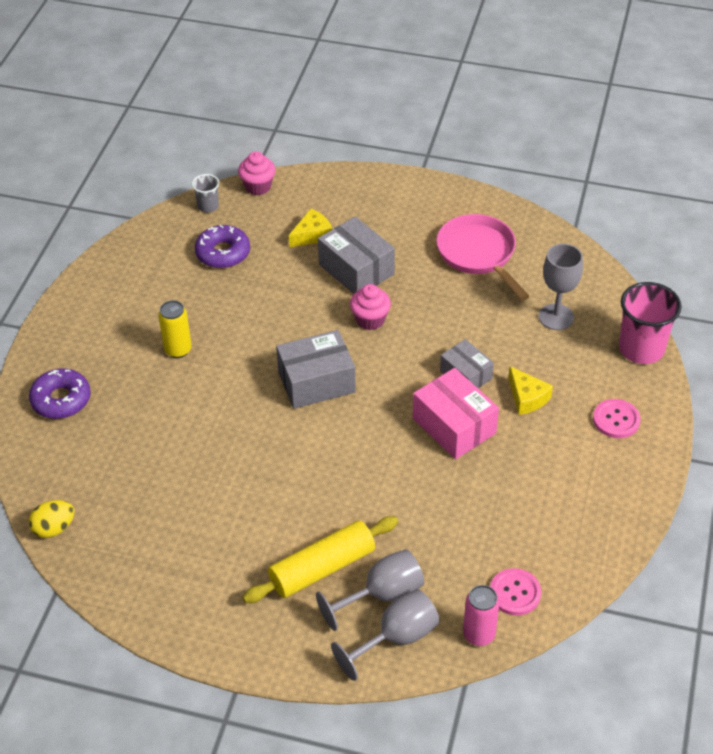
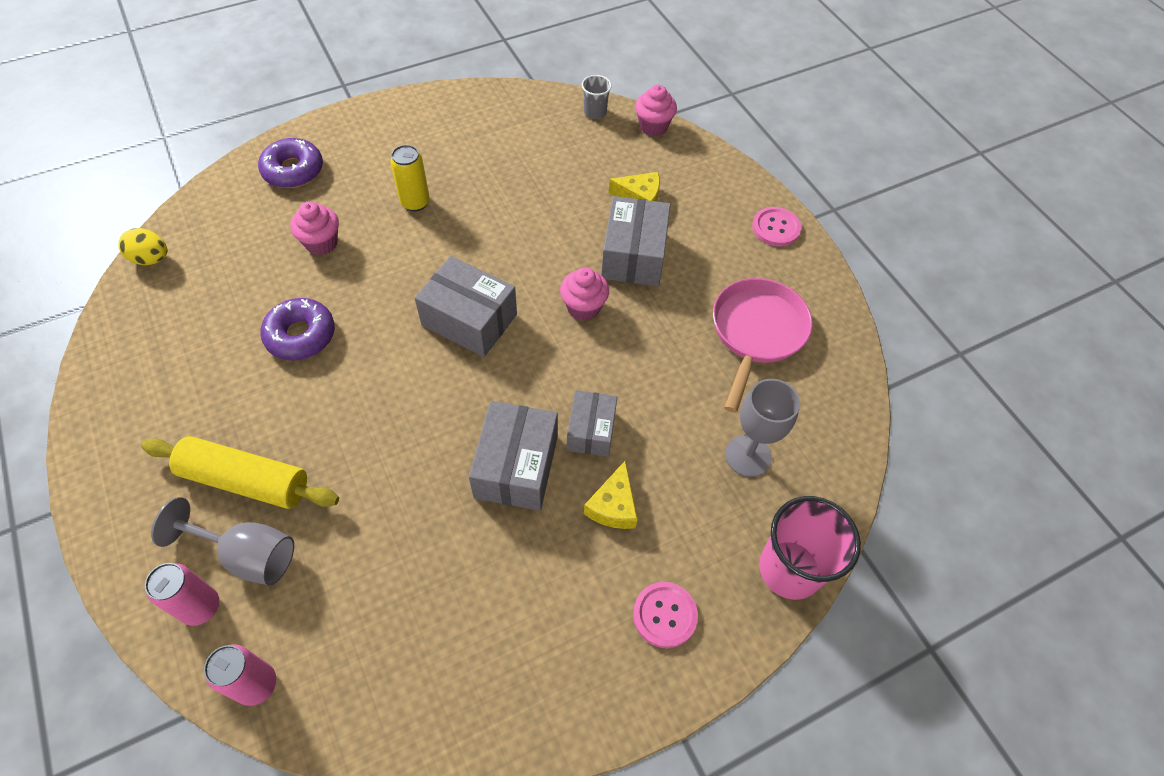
camera: 45 degrees right, 10 degrees up
purple donut [195,225,250,268] -> purple donut moved to [260,298,335,360]
grey goblet [331,589,440,681] -> pink can [145,563,219,626]
pink box [413,368,499,459] -> grey box [469,401,558,511]
pink button [490,568,541,615] -> pink button moved to [752,207,801,247]
none -> pink cupcake [290,201,339,255]

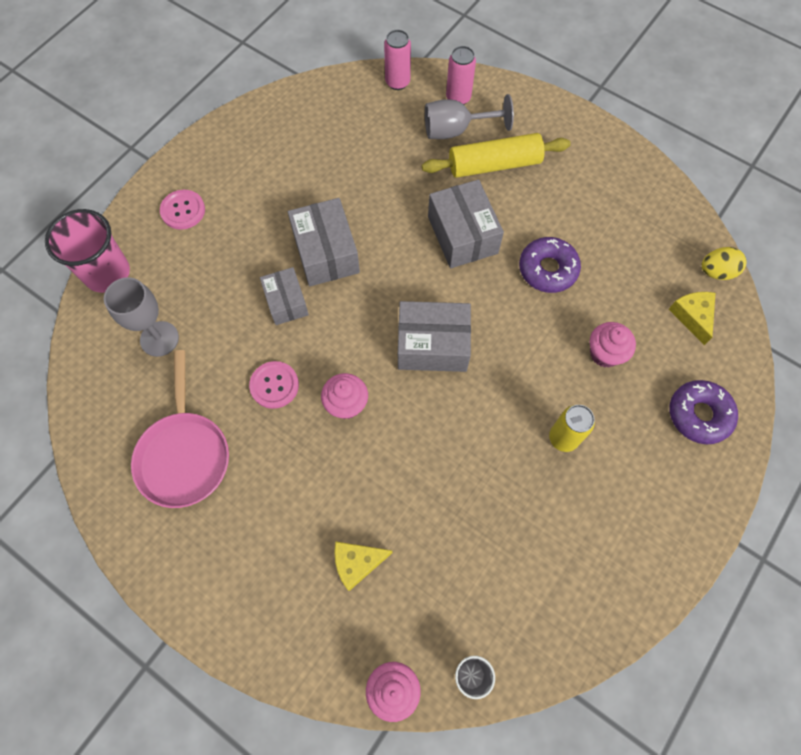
camera: 155 degrees right, 10 degrees up
yellow cheese [584,461,638,529] -> yellow cheese moved to [669,292,715,345]
grey box [601,196,671,286] -> grey box moved to [428,179,504,268]
pink button [752,207,801,247] -> pink button moved to [249,361,299,409]

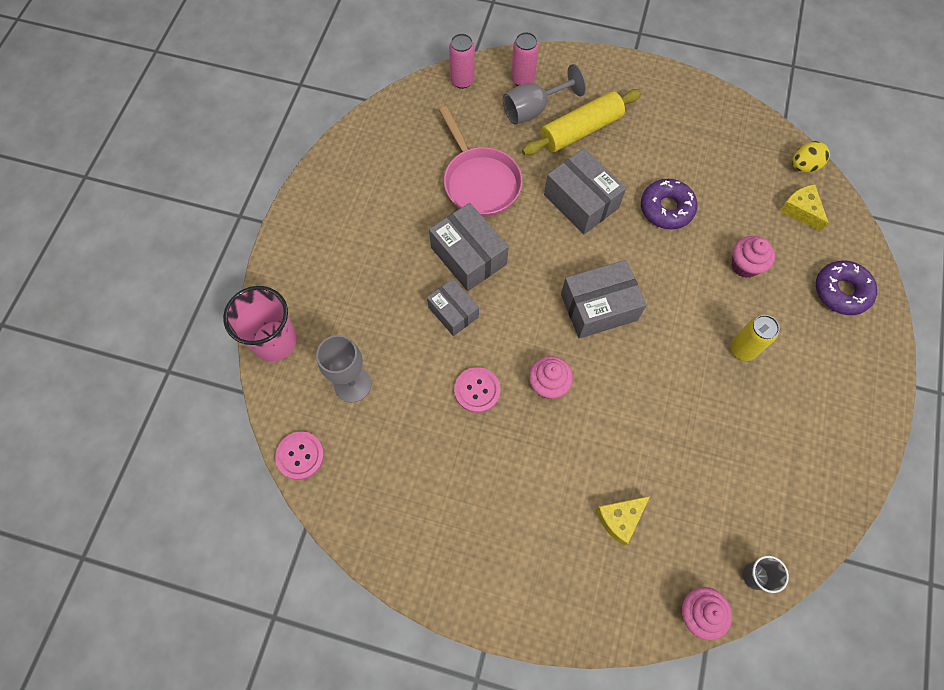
camera: 20 degrees left, 0 degrees up
pink pan [131,350,229,508] -> pink pan moved to [439,106,522,217]
pink button [160,190,205,230] -> pink button moved to [275,432,324,480]

